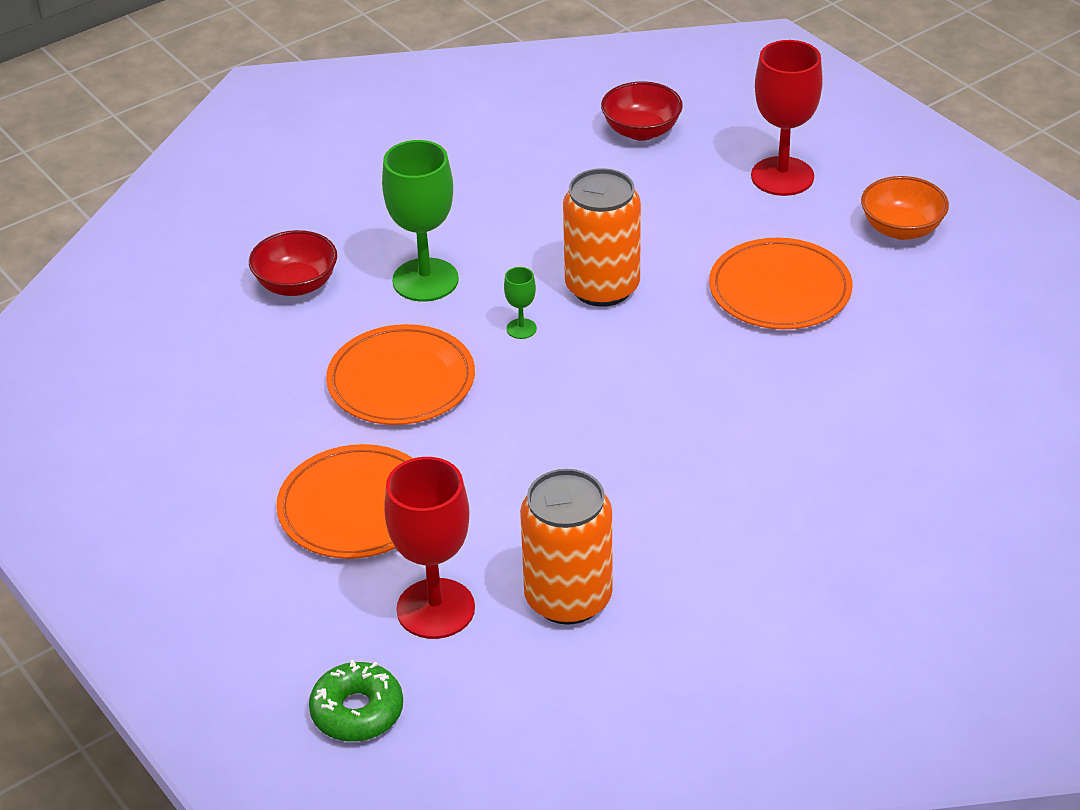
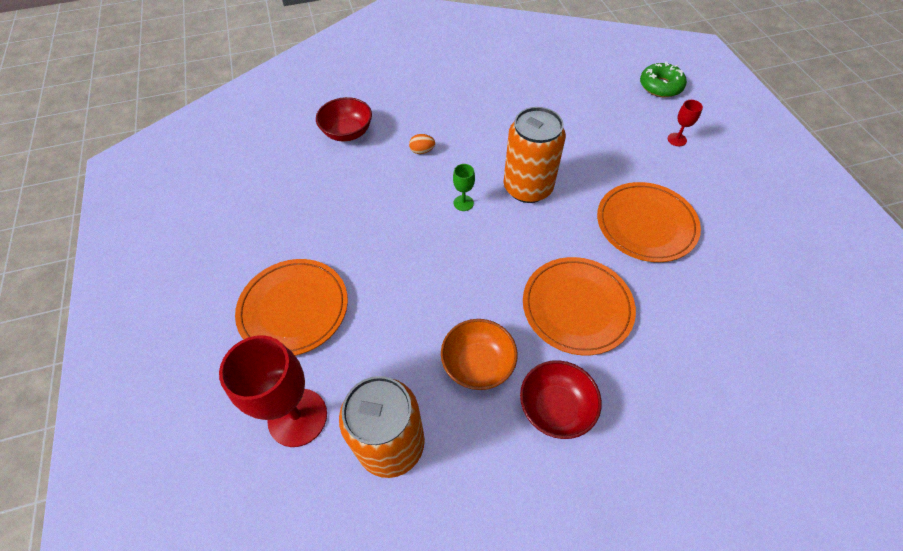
camera: 20 degrees right, 15 degrees up
green donut [309,660,403,742] -> green donut moved to [640,62,687,97]
orange plate [326,324,475,425] -> orange plate moved to [523,257,636,355]
green goblet [382,140,459,302] -> orange egg [409,134,435,154]
red bowl [601,81,683,141] -> red bowl moved to [520,360,602,439]
red goblet [751,40,823,196] -> red goblet [668,100,703,146], size x0.45
orange bowl [861,176,949,240] -> orange bowl moved to [441,319,518,390]

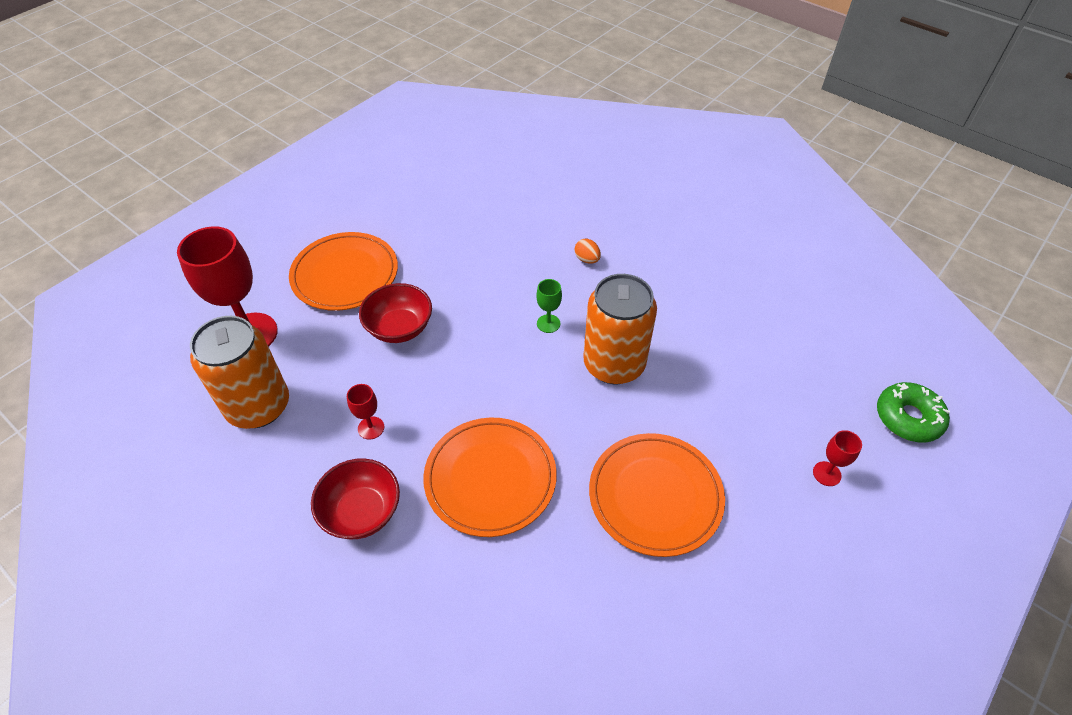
camera: 55 degrees right, 5 degrees down
red bowl [316,97,372,141] -> red bowl moved to [359,283,432,343]
orange bowl [441,319,518,390] -> red goblet [347,384,384,439]

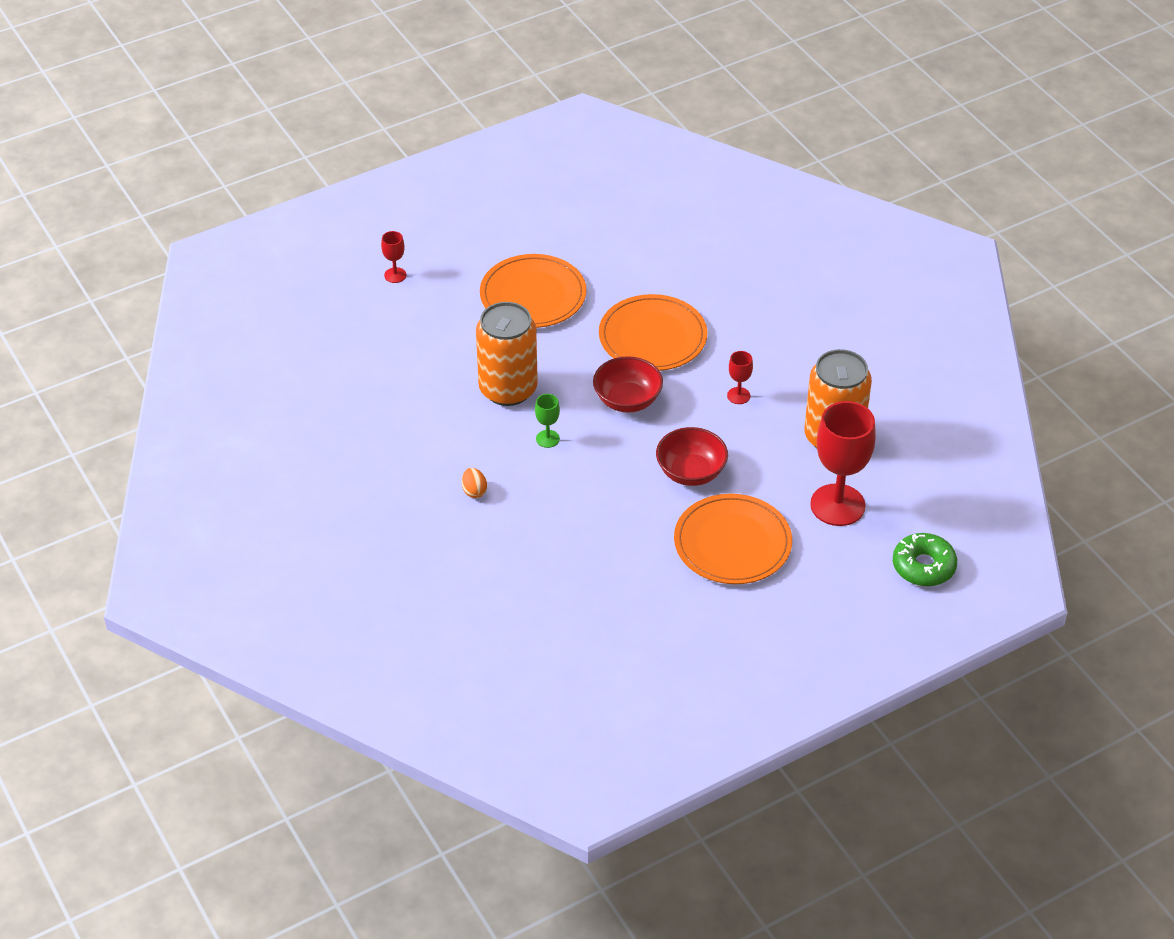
camera: 160 degrees left, 5 degrees down
red bowl [311,458,400,539] -> red bowl moved to [593,356,663,413]
green donut [877,382,950,442] -> green donut moved to [893,533,957,586]

